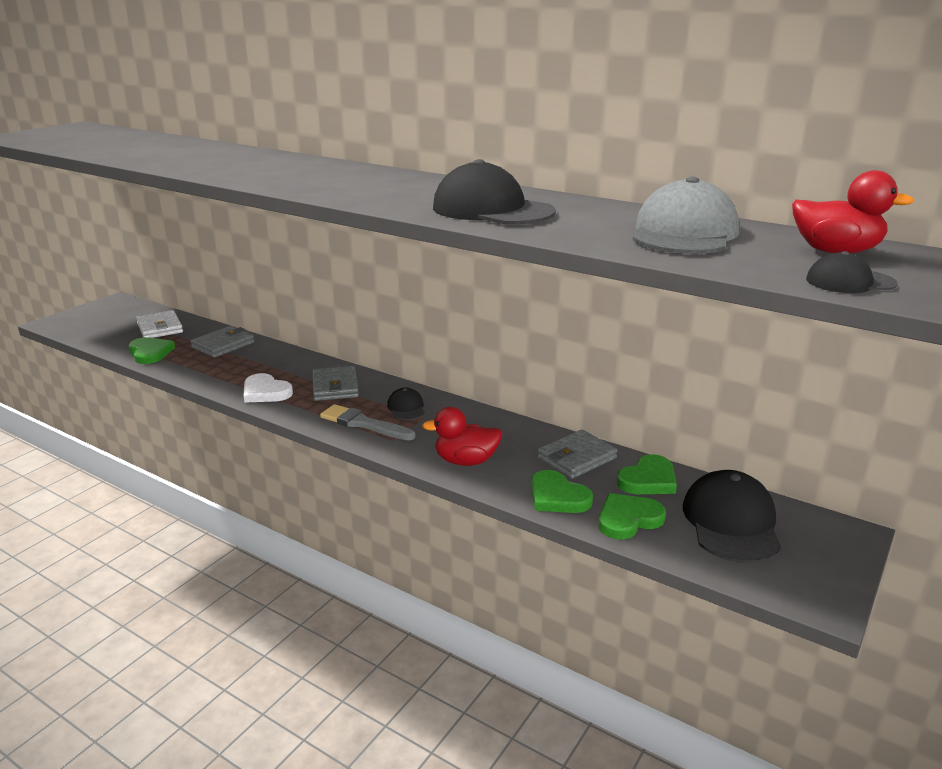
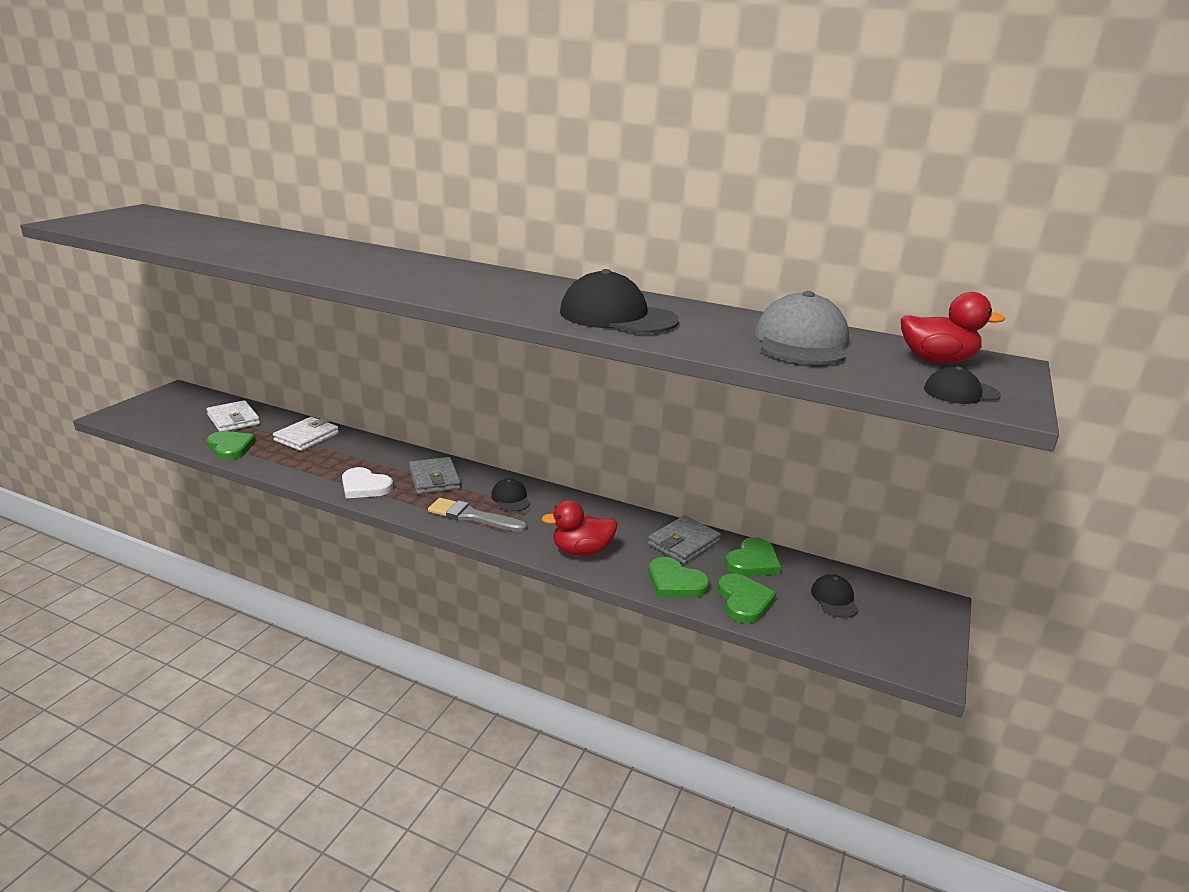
camera: 10 degrees left, 0 degrees up
grey wallet [190,326,254,358] -> white wallet [273,417,339,451]
green heart [598,493,666,540] -> green heart turned 120 degrees clockwise [718,573,776,623]
black cap [683,470,782,563] -> black cap [811,574,859,618], size x0.51

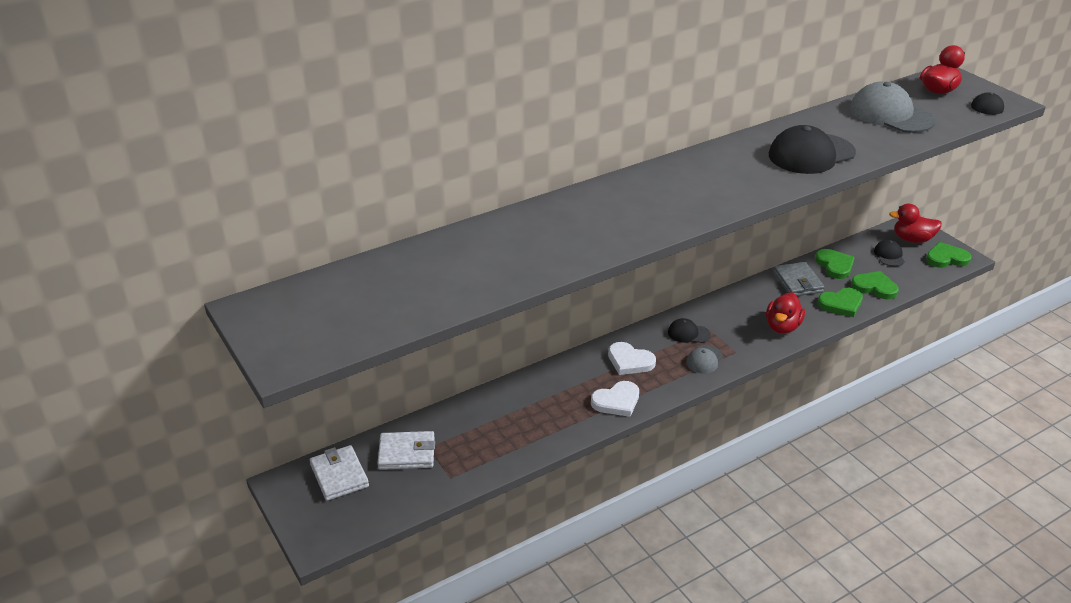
camera: 55 degrees left, 10 degrees up
green heart [207,431,256,460] -> green heart moved to [926,242,972,268]
white wallet [273,417,339,451] -> white wallet moved to [310,445,369,501]
grey wallet [409,457,461,494] -> white heart [608,342,656,375]
grey brush [428,498,527,532] -> grey cap [686,345,723,374]
black cap [811,574,859,618] -> black cap turned 60 degrees clockwise [874,240,905,267]
none -> red duck [889,204,942,243]

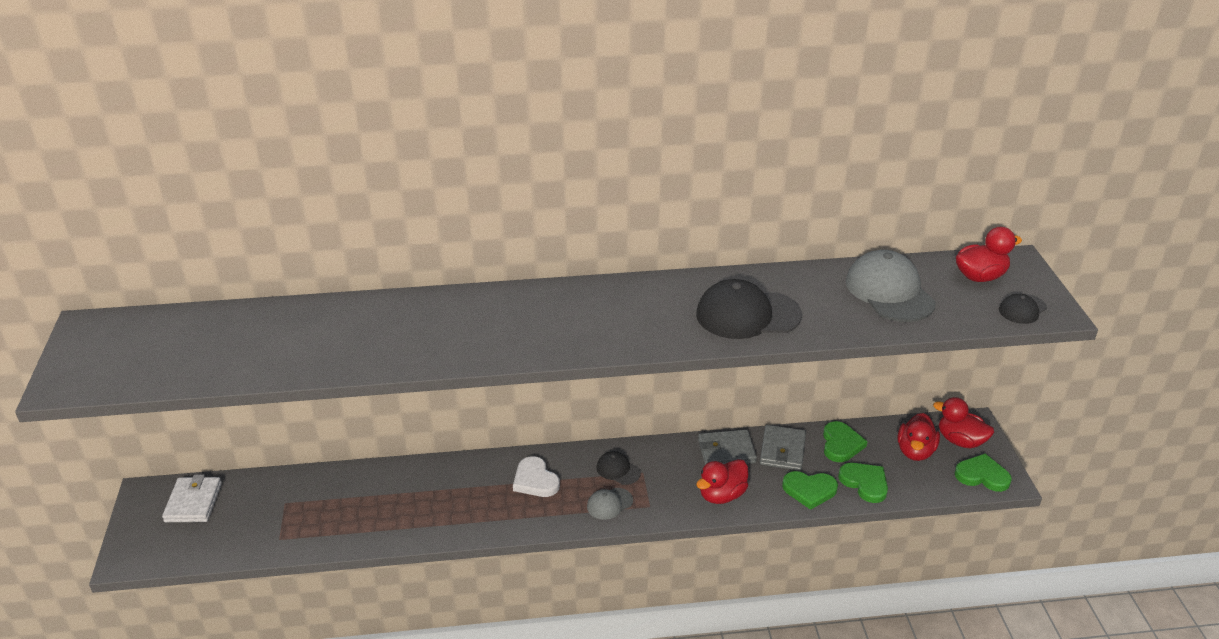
camera: 25 degrees right, 0 degrees up
white wallet [377,431,435,470] -> none
white heart [591,381,639,417] -> none
black cap [874,240,905,267] -> red duck [897,413,940,461]
none -> grey wallet [698,430,757,465]

